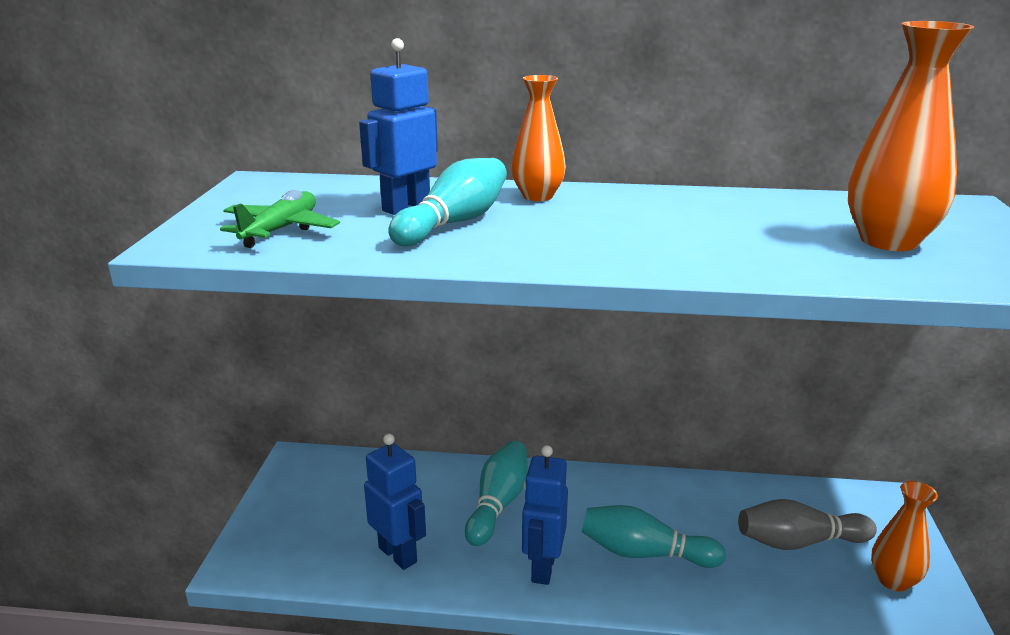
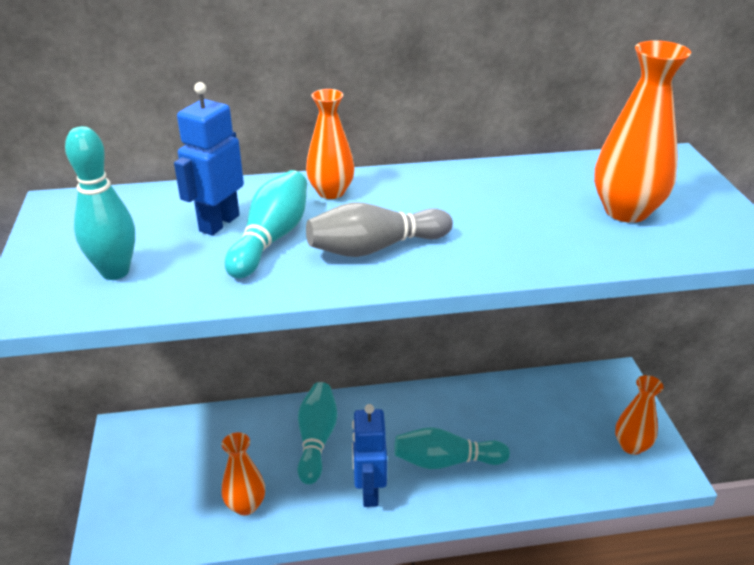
camera: 15 degrees left, 10 degrees up
green plane [220,190,340,248] -> turquoise bowling pin [65,126,135,280]
blue robot [364,434,426,570] -> orange vase [221,432,265,516]
grey bowling pin [738,499,877,550] -> grey bowling pin moved to [306,202,453,257]

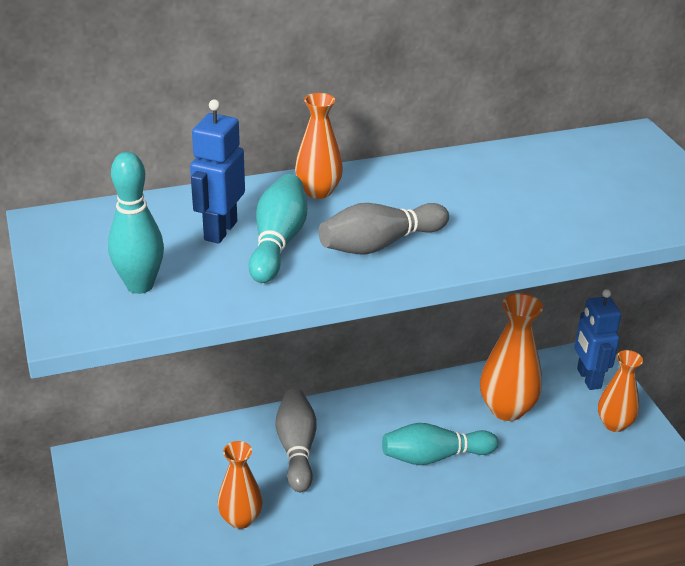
camera: 10 degrees left, 0 degrees up
turquoise bowling pin [298,382,337,484] -> grey bowling pin [275,389,317,492]
blue robot [352,404,387,507] -> blue robot moved to [574,289,621,390]
orange vase [594,40,691,223] -> orange vase moved to [480,293,543,421]

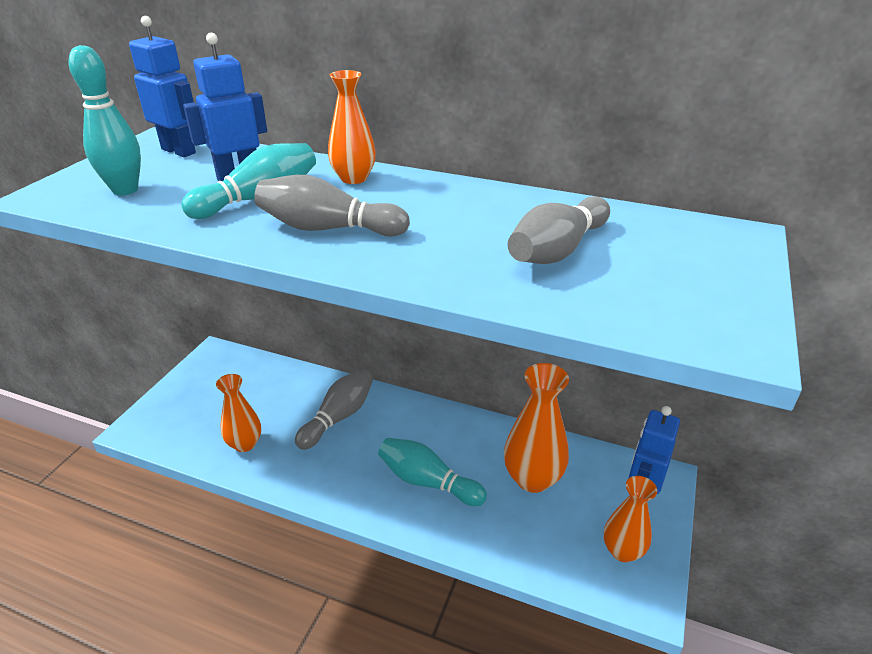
camera: 40 degrees right, 0 degrees up
none -> blue robot [129,16,196,157]
none -> grey bowling pin [508,196,610,264]

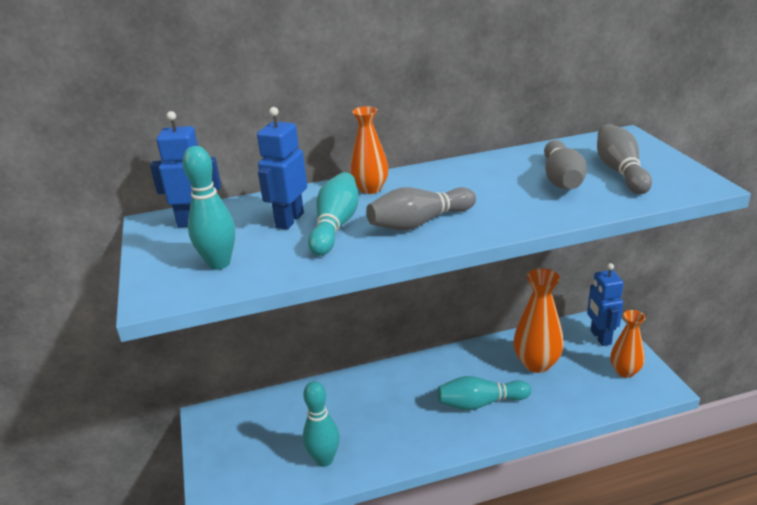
camera: 35 degrees left, 5 degrees down
orange vase [216,374,261,452] -> turquoise bowling pin [303,381,340,467]
grey bowling pin [295,369,373,450] -> grey bowling pin moved to [597,124,652,194]

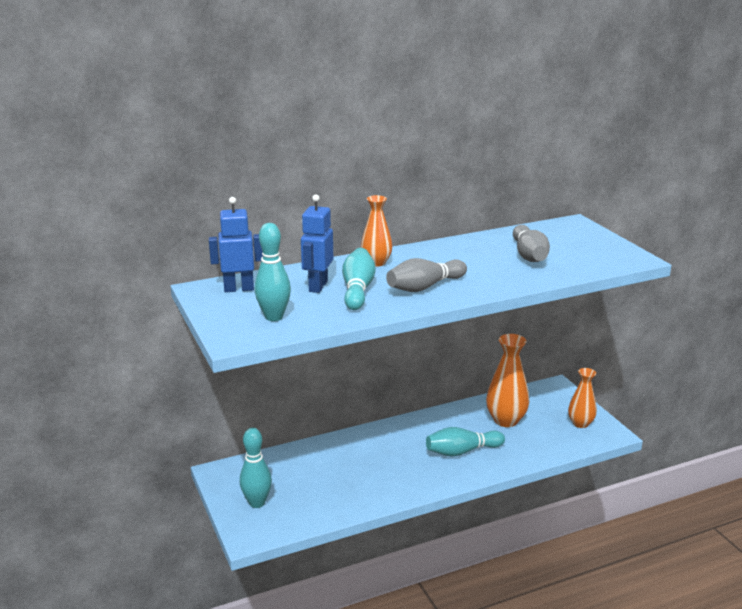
camera: 10 degrees left, 5 degrees down
turquoise bowling pin [303,381,340,467] -> turquoise bowling pin moved to [240,428,272,508]
blue robot [587,263,624,346] -> none
grey bowling pin [597,124,652,194] -> none

